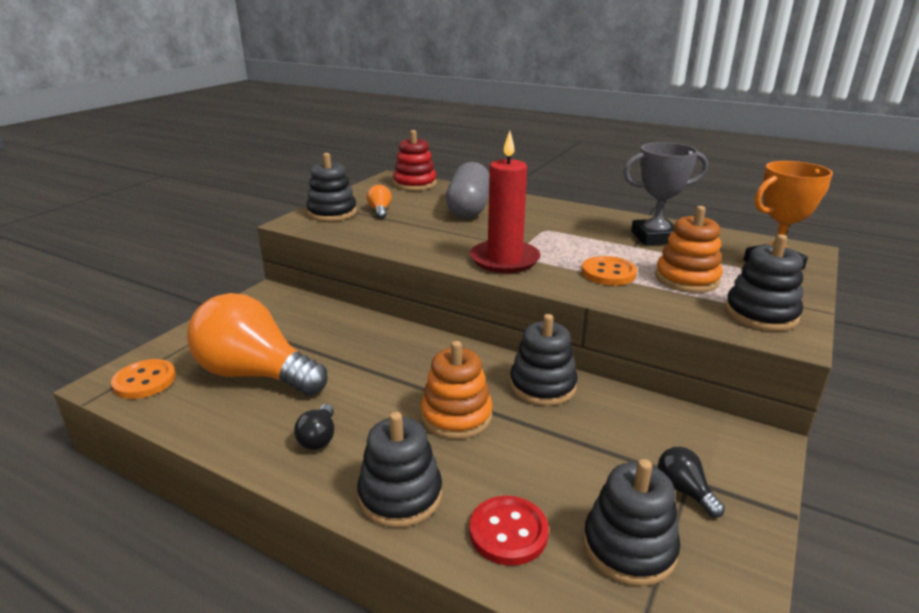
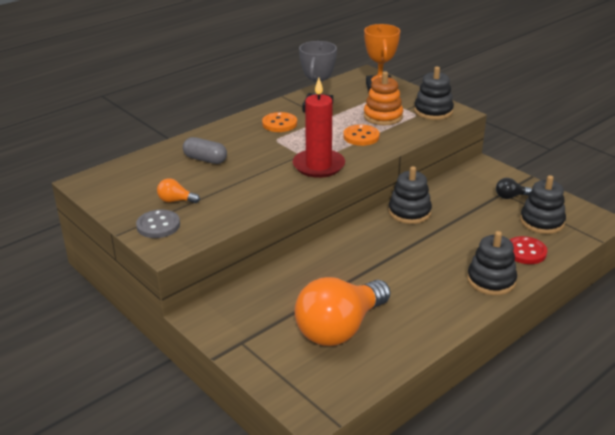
camera: 70 degrees left, 5 degrees up
orange button [111,359,176,399] -> orange button moved to [262,112,297,132]
black light bulb [294,404,334,450] -> none
black stacking toy [306,153,357,221] -> grey button [136,210,180,238]
red stacking toy [393,130,437,191] -> none
orange stacking toy [421,341,493,439] -> none
grey capsule [446,162,489,219] -> grey capsule [183,137,227,164], size x0.60

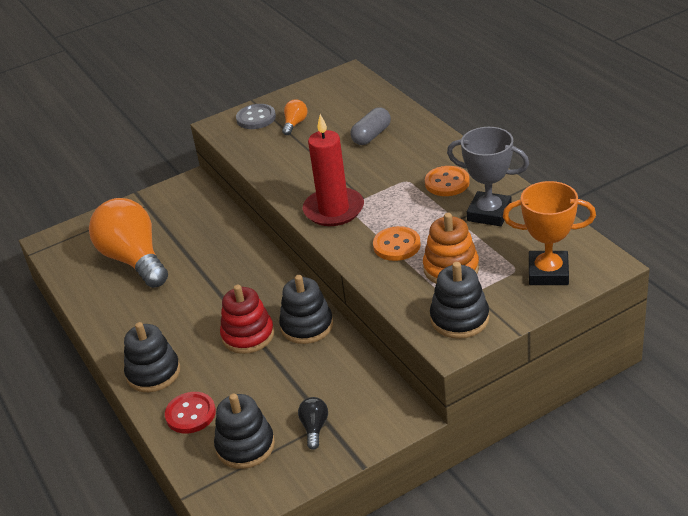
camera: 105 degrees right, 5 degrees up
none -> red stacking toy [220,285,274,354]

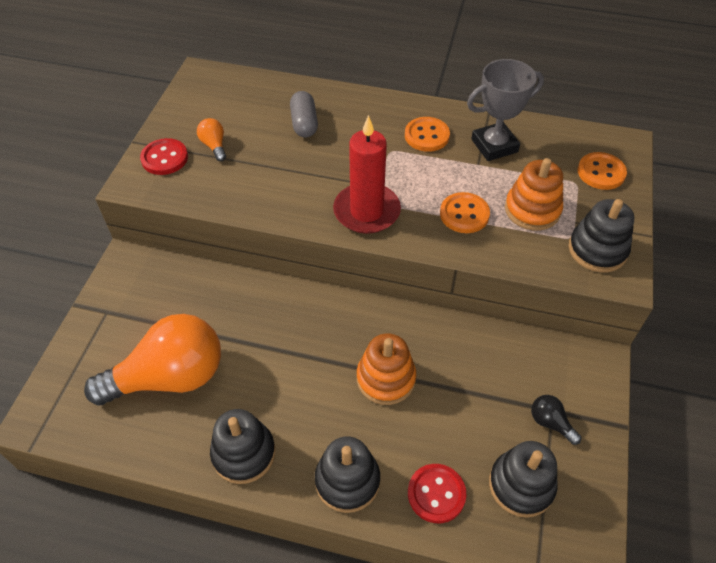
camera: 50 degrees left, 15 degrees up
orange light bulb [89,198,168,288] -> orange light bulb turned 150 degrees clockwise [84,314,221,405]
red stacking toy [220,285,274,354] -> orange stacking toy [357,333,416,405]
grey button [236,104,276,129] -> red button [140,138,188,175]
black stacking toy [279,275,333,344] -> black stacking toy moved to [210,409,275,484]
orange trophy [503,181,596,285] -> orange button [578,152,627,190]

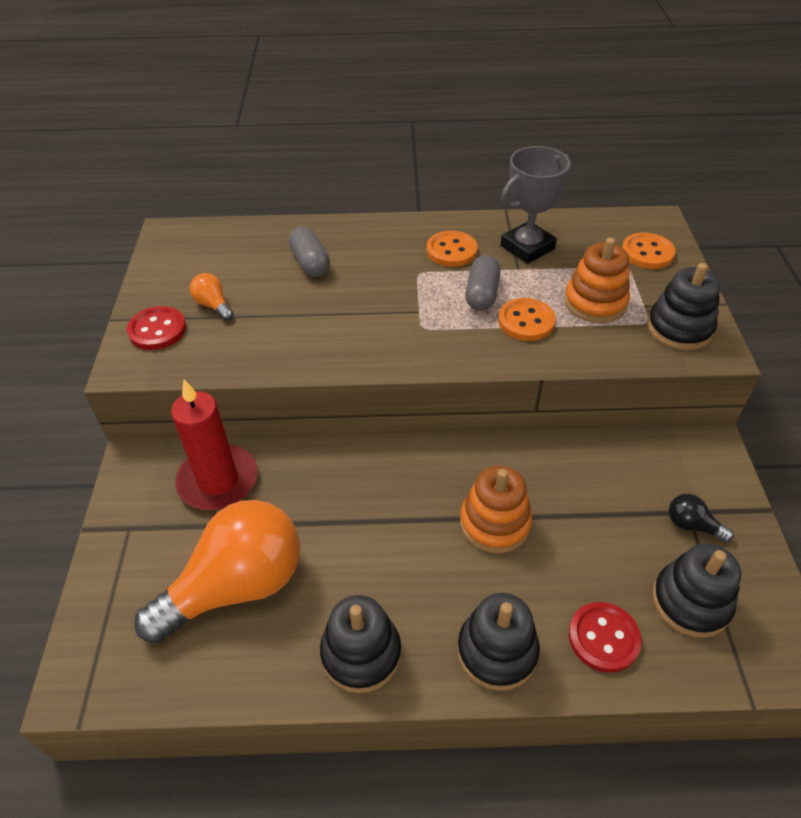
camera: 15 degrees left, 5 degrees down
red candle [333,115,401,234] -> red candle moved to [171,379,258,510]
none -> grey capsule [465,255,501,311]

